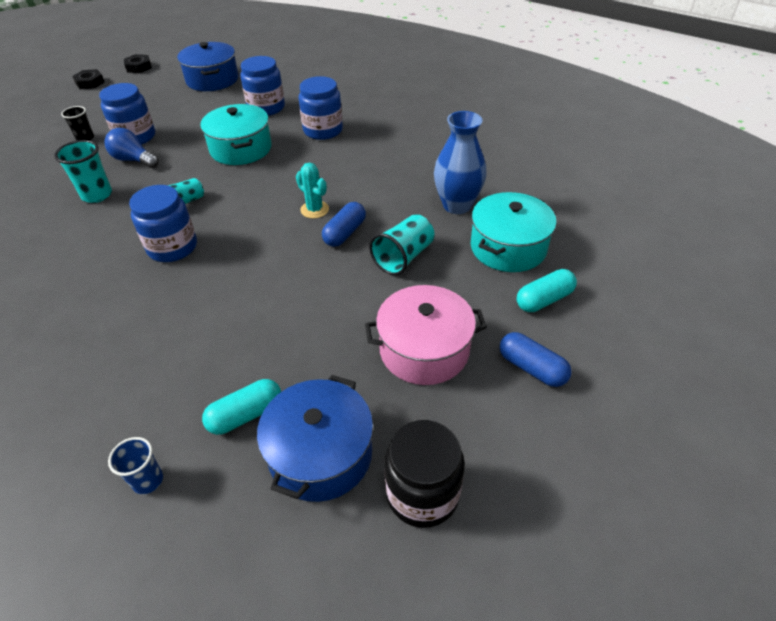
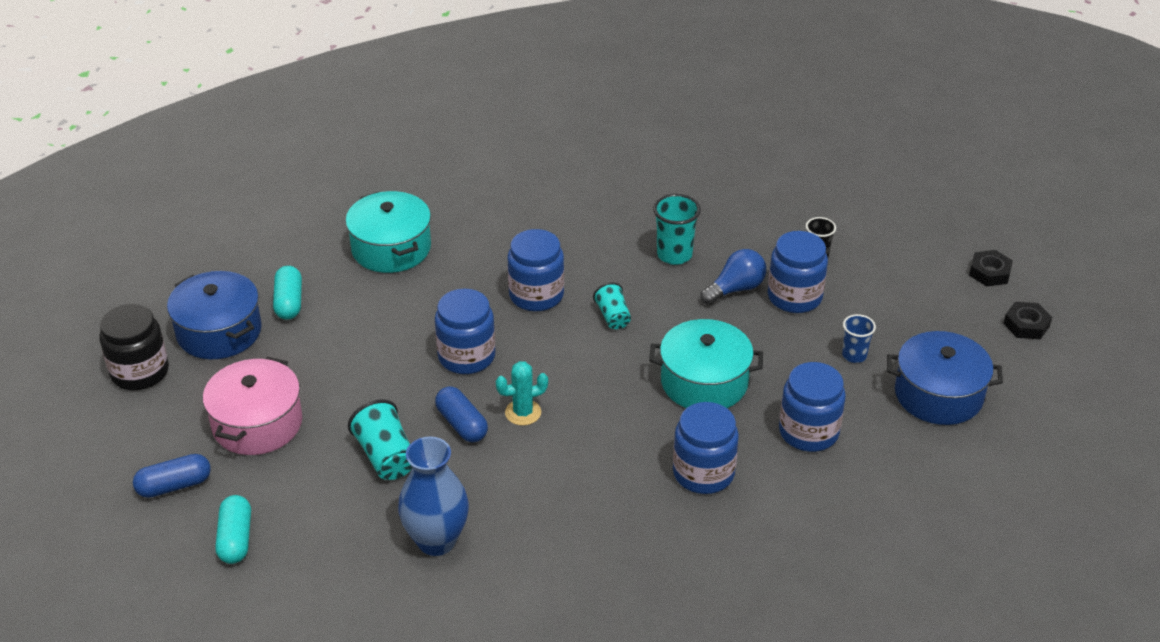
camera: 115 degrees right, 5 degrees down
blue cup [108,437,163,494] -> blue cup moved to [842,314,876,363]
turquoise pot [471,192,556,272] -> turquoise pot moved to [345,191,431,273]
none -> blue jar [435,289,495,374]

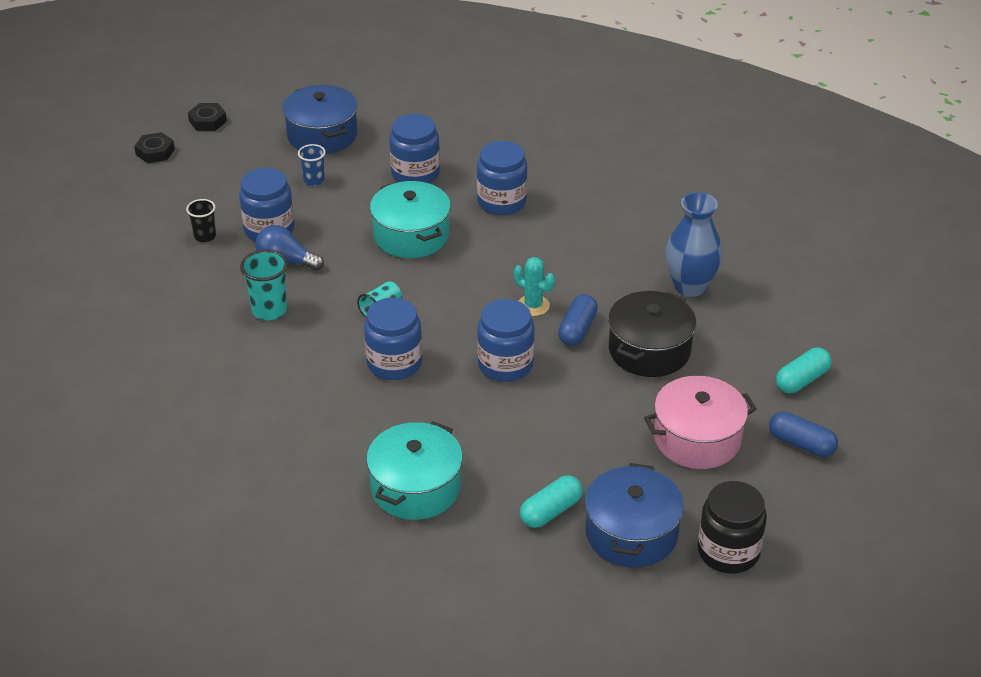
camera: 125 degrees left, 0 degrees up
turquoise cup [348,400,413,480] -> black pot [608,291,696,377]

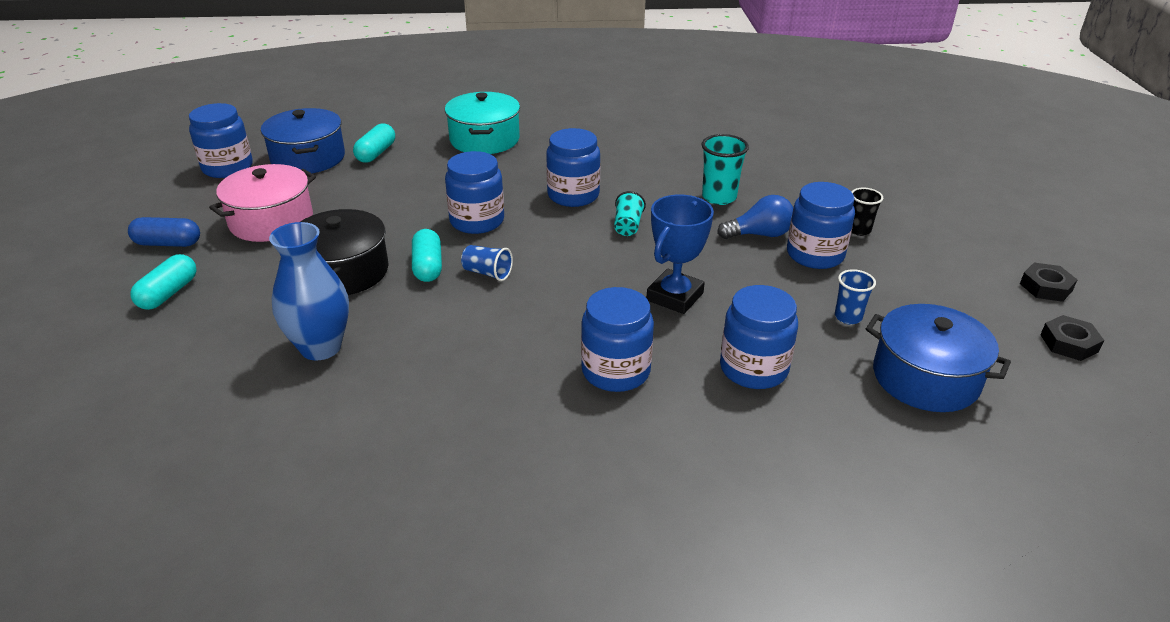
camera: 150 degrees right, 5 degrees down
turquoise pot [370,181,451,258] -> blue trophy [647,194,714,314]
turquoise cactus [514,257,555,316] -> blue cup [461,245,513,281]
blue capsule [558,294,598,346] -> turquoise capsule [412,229,442,282]
black jar [698,481,767,574] -> blue jar [189,103,253,178]

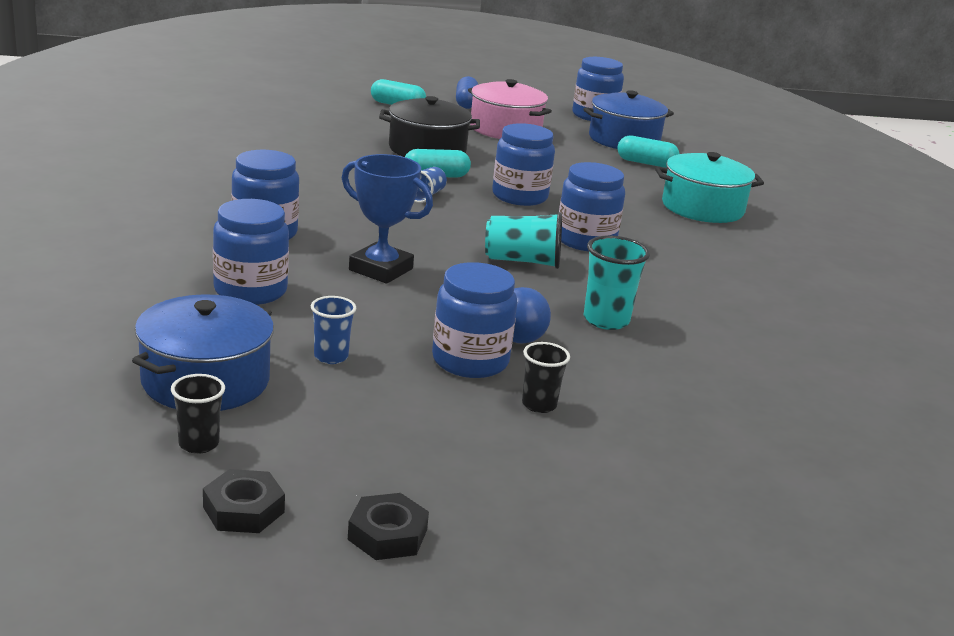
camera: 85 degrees right, 10 degrees down
blue vase [269,222,349,361] -> none
turquoise cup [614,191,646,236] -> turquoise cup [485,212,562,269], size x1.54
none -> black cup [171,374,225,454]

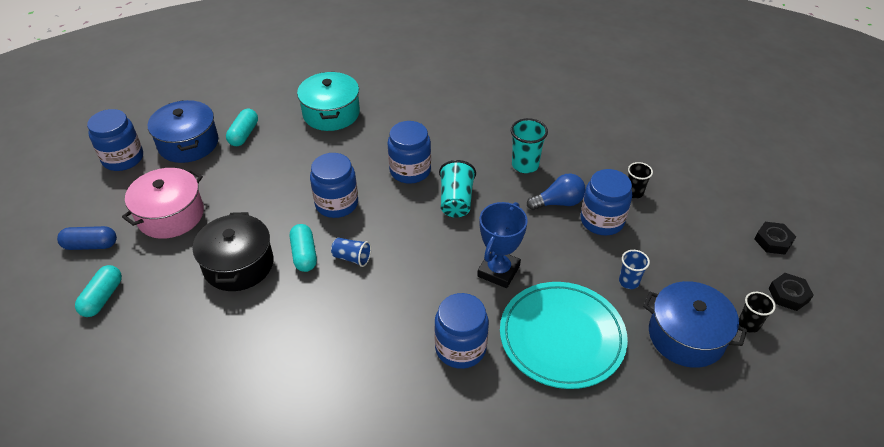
camera: 90 degrees left, 20 degrees up
blue jar [213,199,289,305] -> turquoise plate [500,282,628,389]

